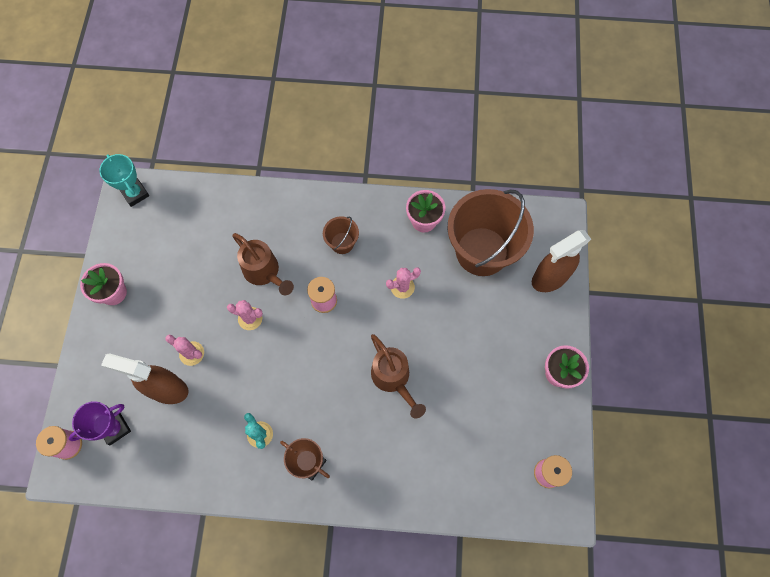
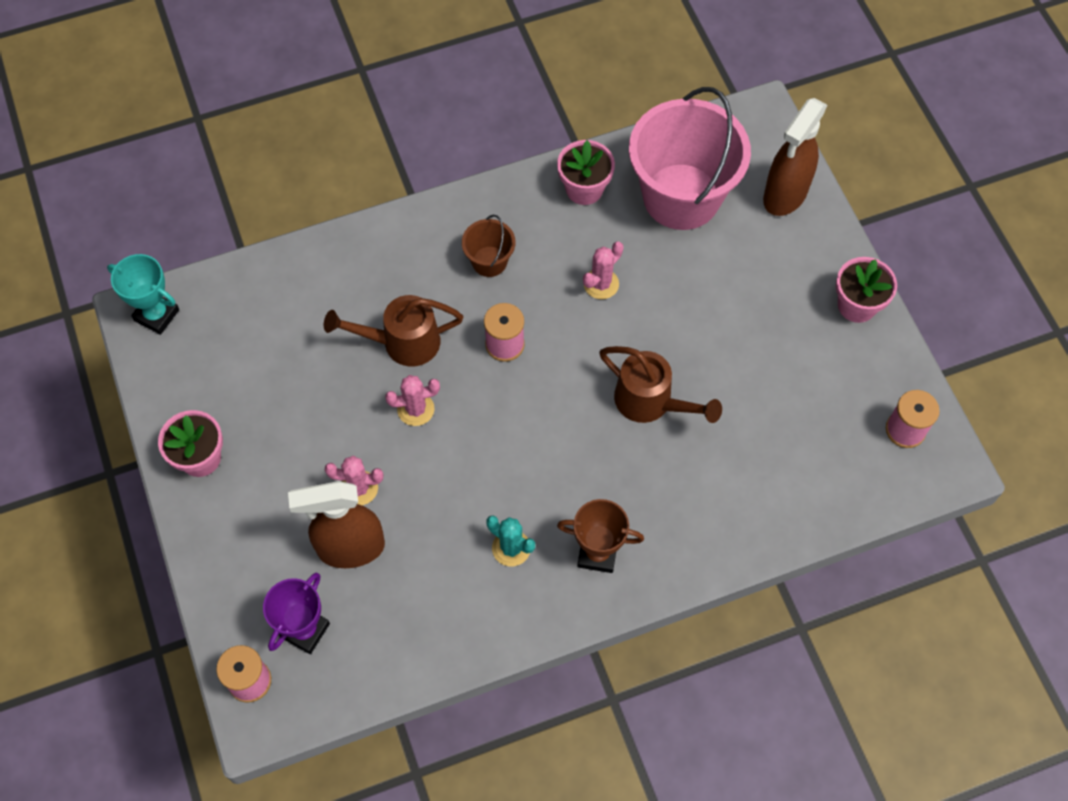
camera: 25 degrees left, 5 degrees down
brown watering can [232,233,294,295] -> brown watering can turned 150 degrees clockwise [324,295,463,367]
brown bucket [448,189,534,276] -> pink bucket [629,87,751,230]

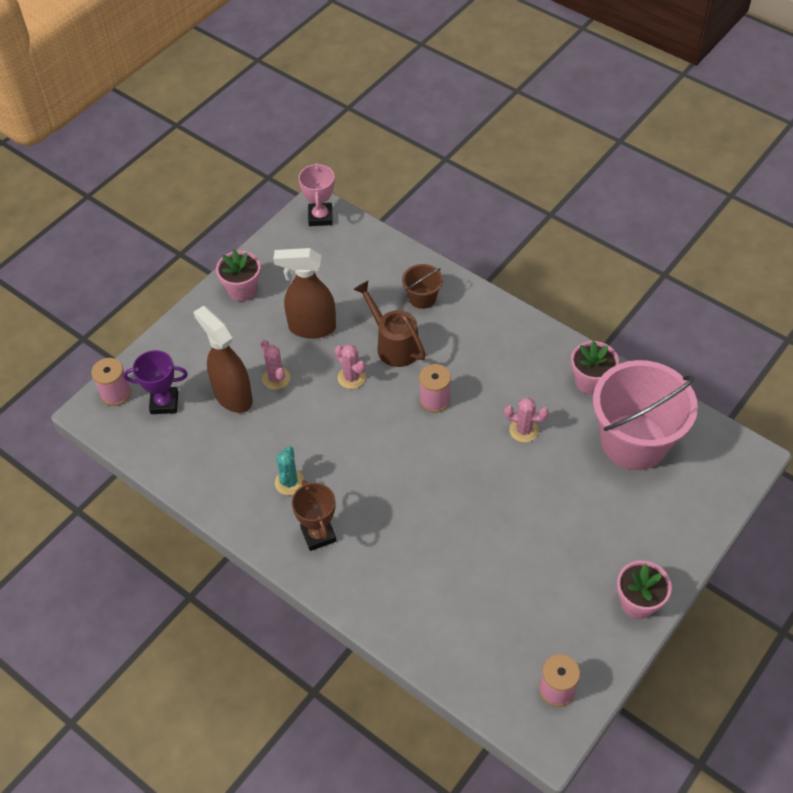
camera: 60 degrees right, 10 degrees down
turquoise trophy [107,254,179,335] -> pink trophy [298,163,335,226]
brown bucket [462,215,515,277] -> brown bucket moved to [402,264,443,309]
brown watering can [599,346,722,423] -> none
brown spray bottle [763,98,827,216] -> brown spray bottle moved to [273,248,336,339]

